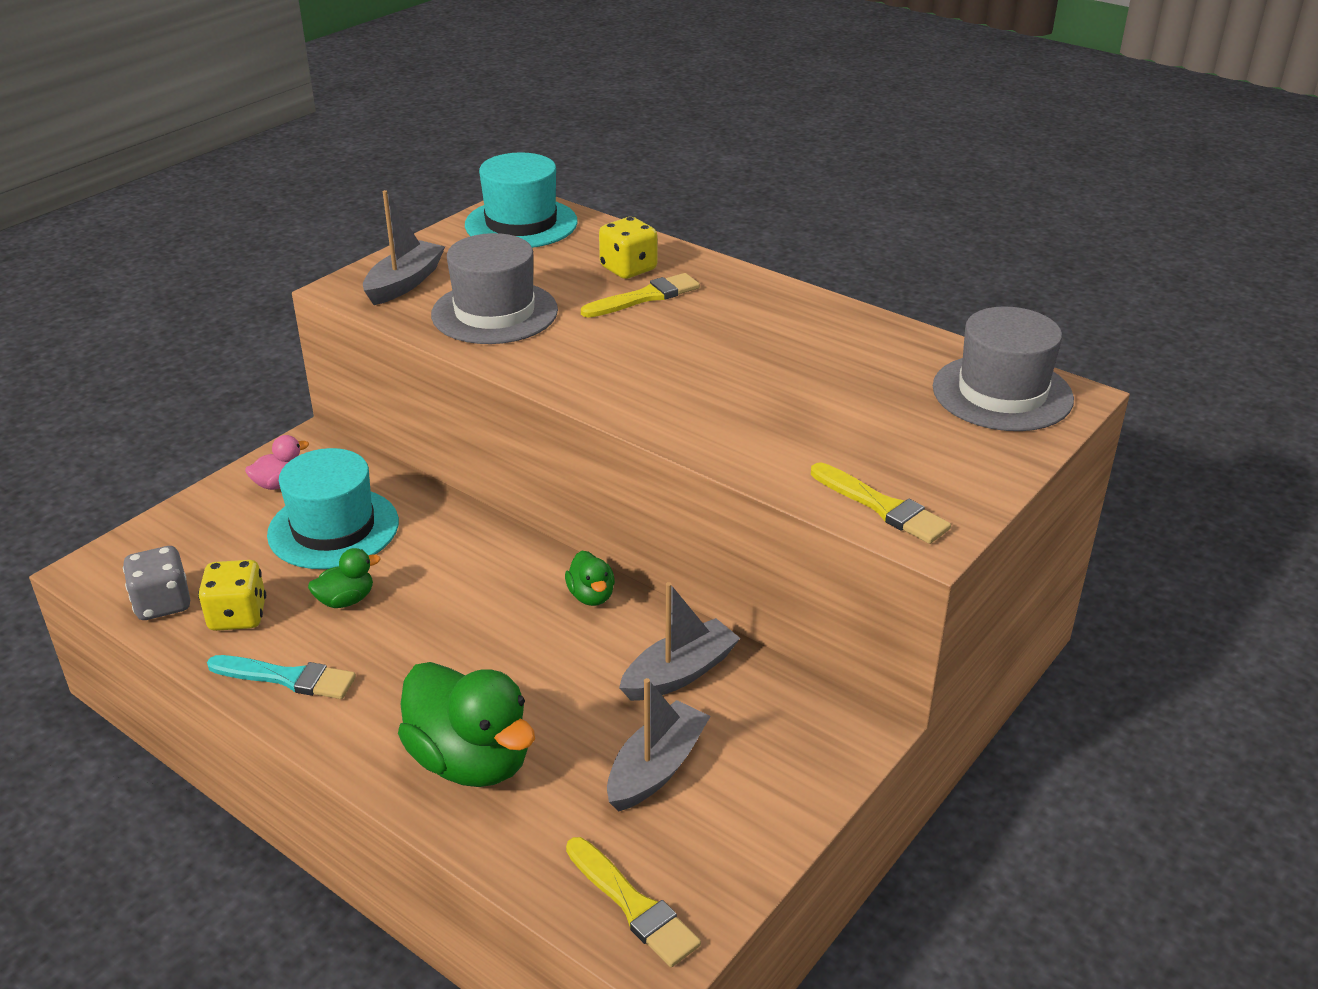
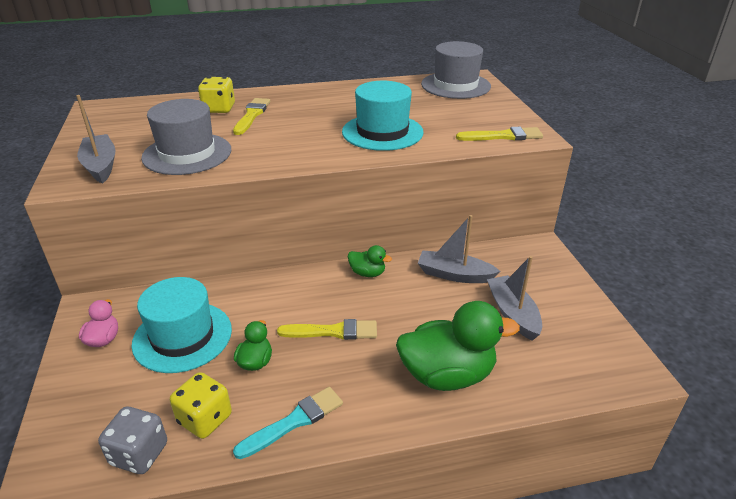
camera: 50 degrees left, 0 degrees up
turquoise hat [465,152,578,248] -> turquoise hat moved to [342,81,424,151]
yellow brush [566,837,701,967] -> yellow brush moved to [277,319,377,340]
grey boat [619,582,740,701] -> grey boat turned 75 degrees counterclockwise [418,215,500,283]

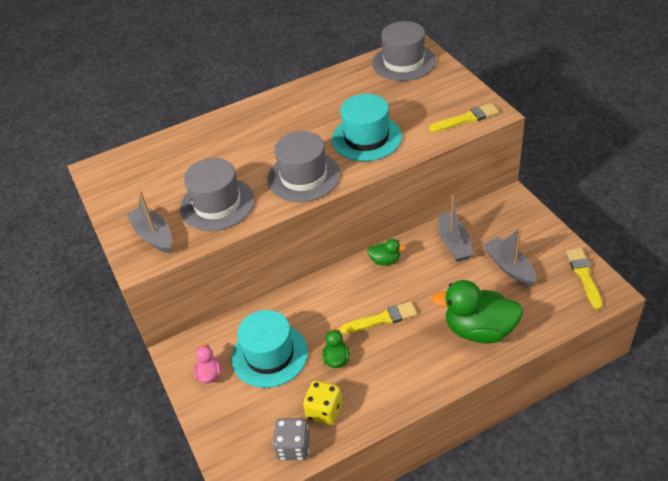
camera: 10 degrees left, 10 degrees up
yellow dice [198,76,235,113] -> none
yellow brush [233,98,270,135] -> yellow brush moved to [566,248,603,310]
turquoise brush [233,387,343,459] -> none
green duck [396,301,520,391] -> green duck turned 150 degrees counterclockwise [432,280,523,344]
grey boat [418,215,500,283] -> grey boat turned 105 degrees counterclockwise [438,196,474,262]
none -> grey hat [267,131,341,202]

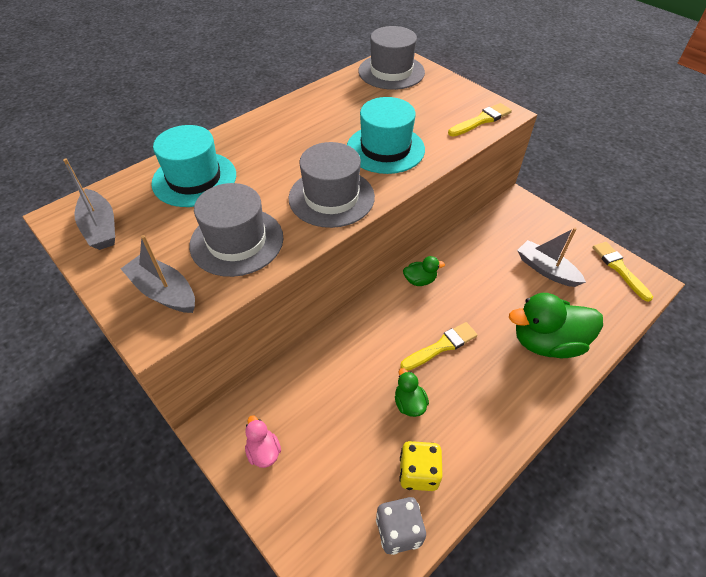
camera: 20 degrees left, 5 degrees up
turquoise hat [231,310,308,388] -> turquoise hat moved to [151,125,236,207]
grey boat [438,196,474,262] -> grey boat moved to [63,158,115,250]

